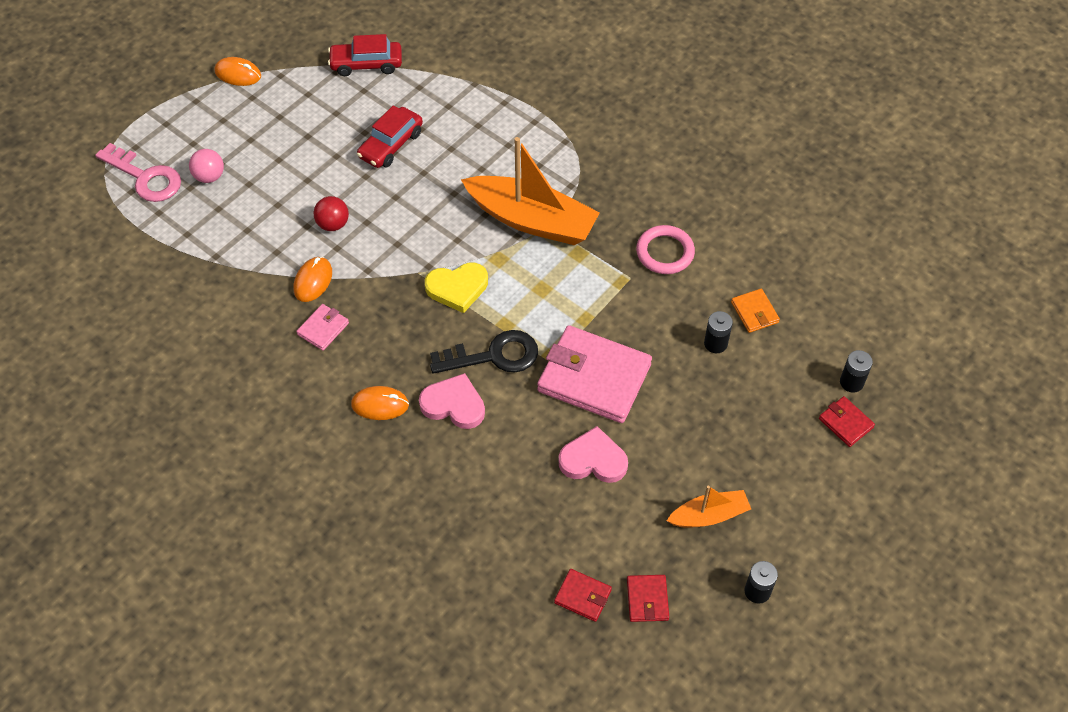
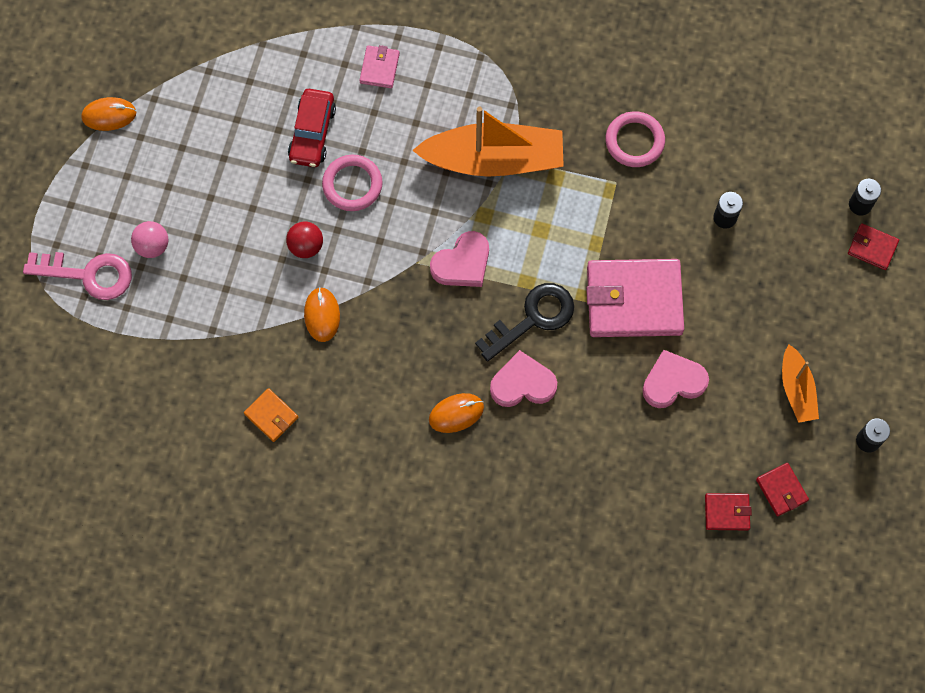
camera: 25 degrees left, 15 degrees up
pink wallet [296,304,349,351] -> pink wallet moved to [360,45,400,88]
red car [328,34,402,76] -> none
yellow heart [425,263,488,313] -> pink heart [430,231,489,287]
orange boat [667,486,751,527] -> orange boat turned 120 degrees clockwise [782,345,819,423]
orange wallet [731,288,780,333] -> orange wallet moved to [244,388,298,442]
none -> pink ring [322,155,383,211]

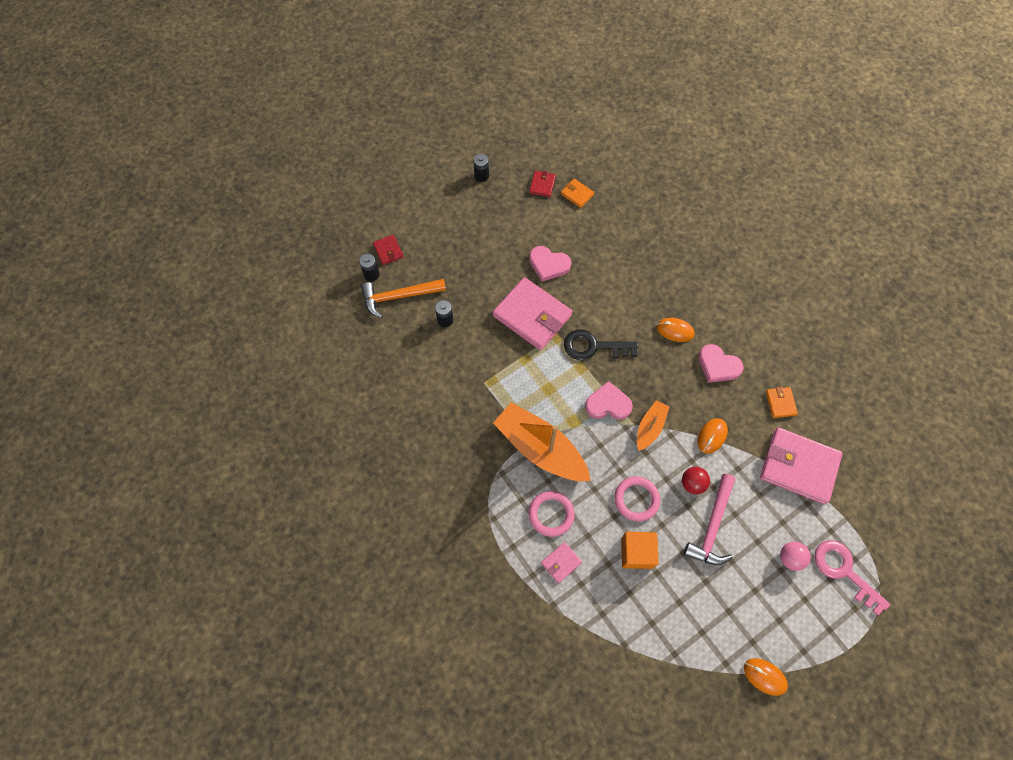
camera: 140 degrees left, 5 degrees down
red car [288,89,336,167] -> orange cube [621,532,659,569]
pink heart [490,350,557,407] -> pink heart moved to [698,344,744,383]
pink ring [606,111,665,167] -> pink ring moved to [529,491,575,537]
red wallet [705,493,752,530] -> orange wallet [561,179,594,208]
orange boat [782,345,819,423] -> orange boat moved to [637,400,669,451]
none -> orange hammer [361,279,446,318]
none -> pink hammer [684,474,735,565]
none -> pink wallet [760,428,843,504]

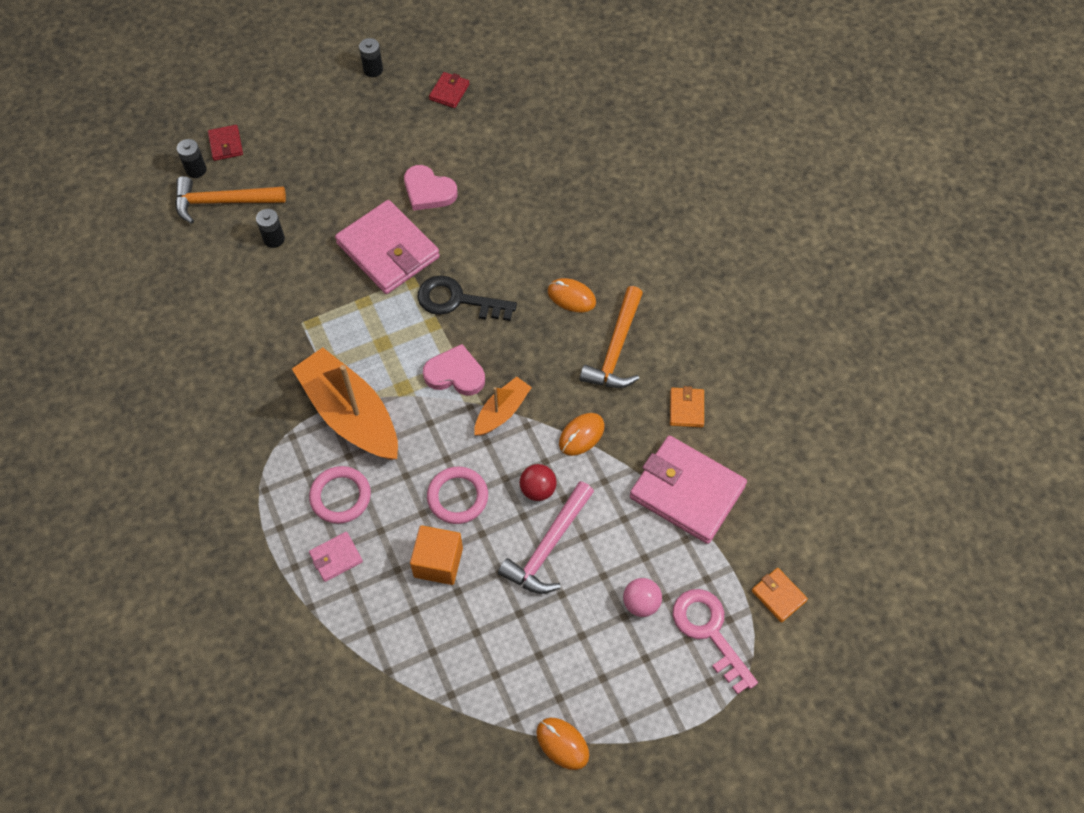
camera: 10 degrees right, 5 degrees down
orange wallet [561,179,594,208] -> orange wallet moved to [752,568,808,622]
pink heart [698,344,744,383] -> orange hammer [580,286,643,388]

